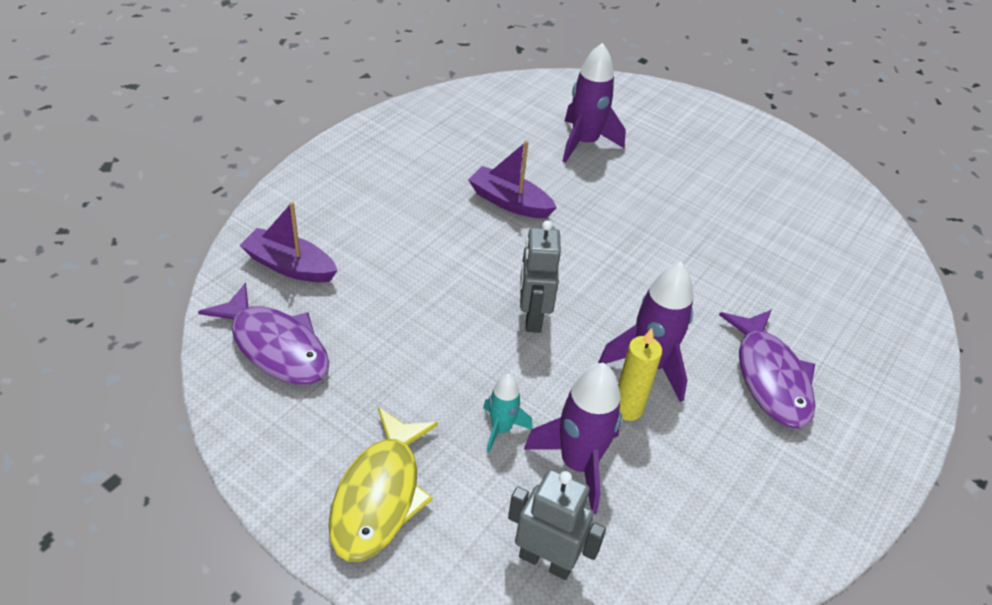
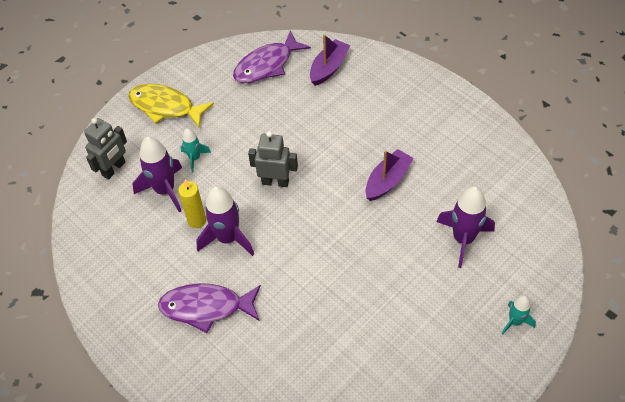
camera: 105 degrees right, 10 degrees up
none -> turquoise rocket [501,295,536,335]

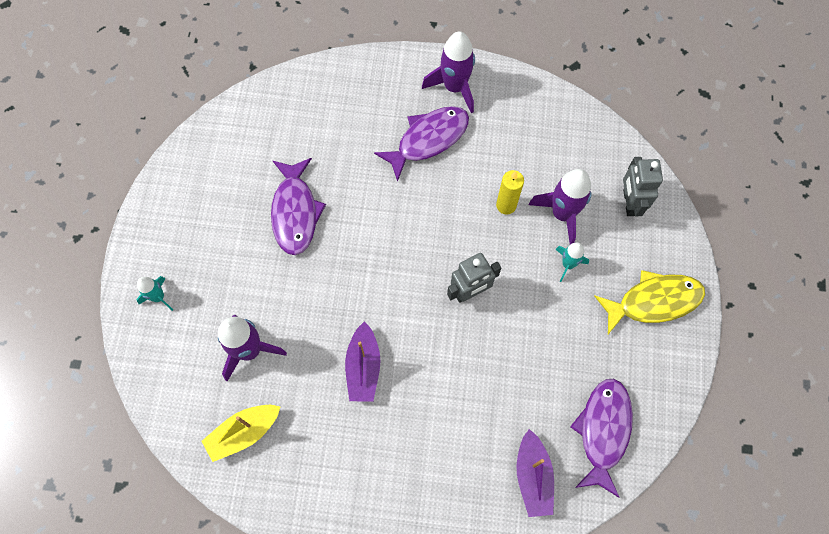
camera: 140 degrees right, 15 degrees up
purple rocket [196,186,254,256] -> purple rocket moved to [422,31,475,113]
none -> yellow boat [201,405,280,462]
none -> purple fish [271,158,326,255]

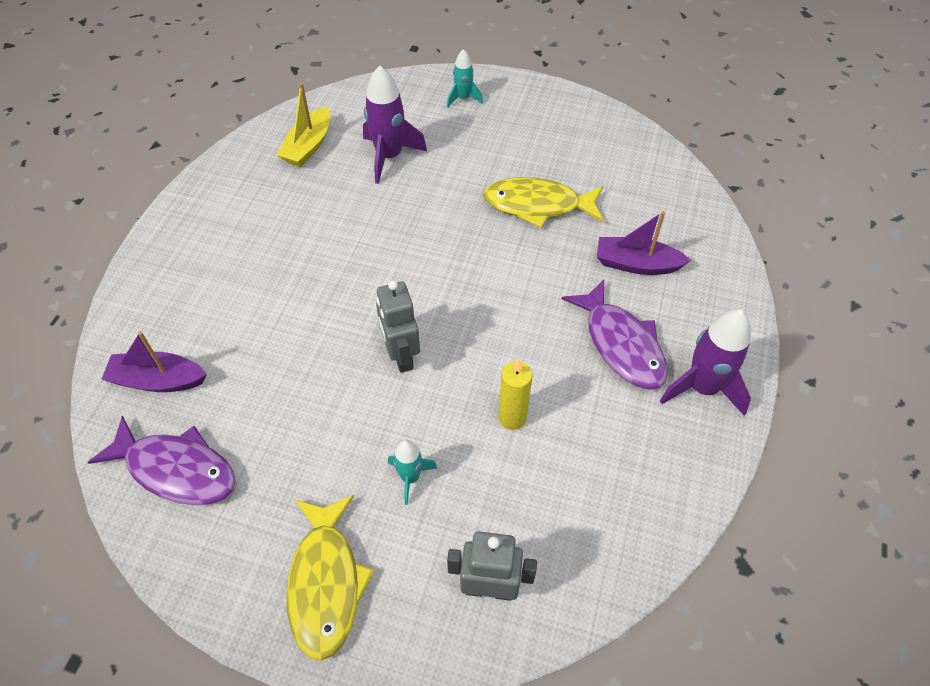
camera: 100 degrees right, 15 degrees down
yellow boat [201,405,280,462] -> yellow boat turned 135 degrees counterclockwise [277,83,330,167]
purple fish [271,158,326,255] -> yellow fish [483,177,603,228]
purple boat [345,321,380,402] -> purple boat moved to [597,211,691,275]
purple rocket [529,169,592,244] -> none

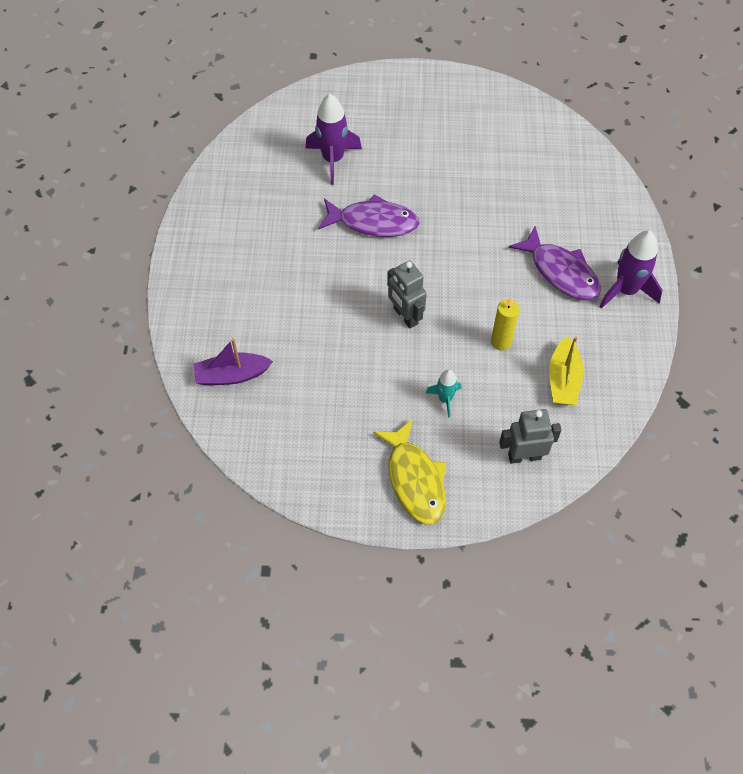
camera: 15 degrees left, 5 degrees up
purple fish [88,415,236,505] -> purple fish moved to [318,194,420,237]
yellow boat [277,83,330,167] -> yellow boat moved to [549,336,584,405]
turquoise rocket [447,49,483,107] -> none
yellow fish [483,177,603,228] -> none
purple boat [597,211,691,275] -> none

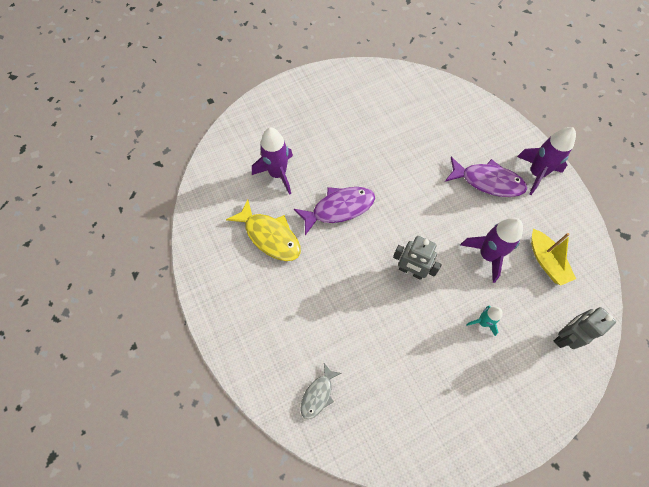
camera: 30 degrees left, 5 degrees up
purple boat [194,338,273,386] -> grey fish [300,363,341,419]
yellow fish [373,419,446,525] -> yellow fish moved to [226,199,301,261]
yellow candle [491,297,520,351] -> purple rocket [461,218,523,283]

